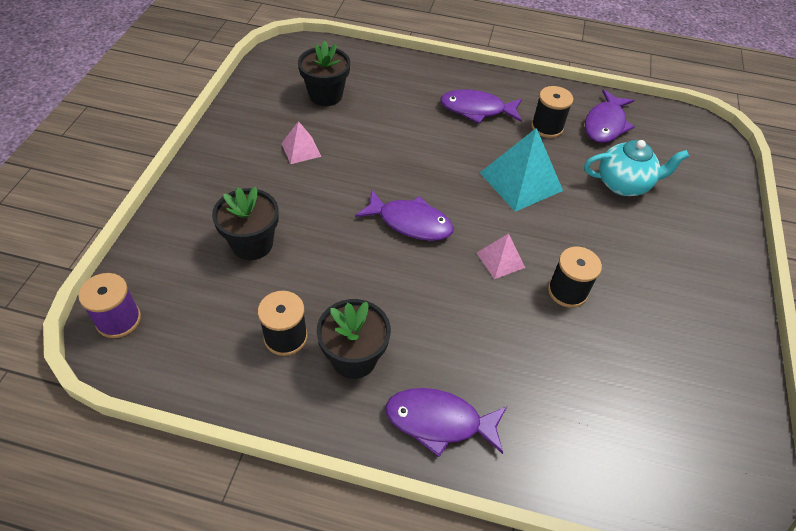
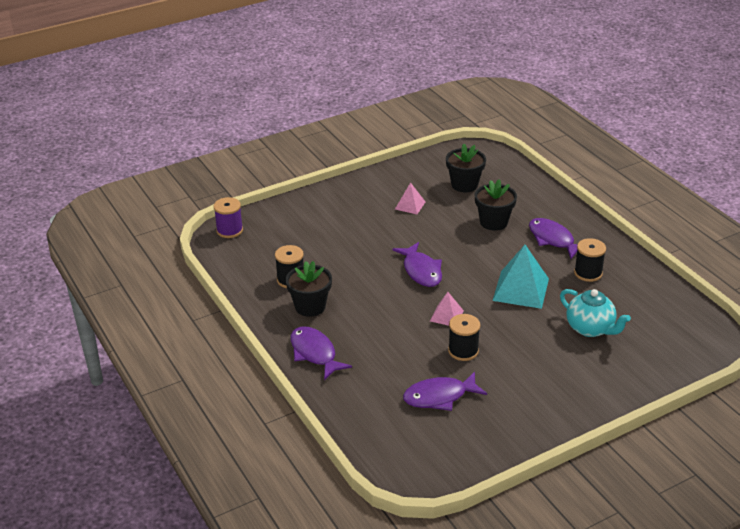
camera: 50 degrees right, 15 degrees down
black flower pot [212,187,279,260] -> black flower pot moved to [475,179,517,231]
purple fish [585,90,635,143] -> purple fish moved to [403,371,487,411]

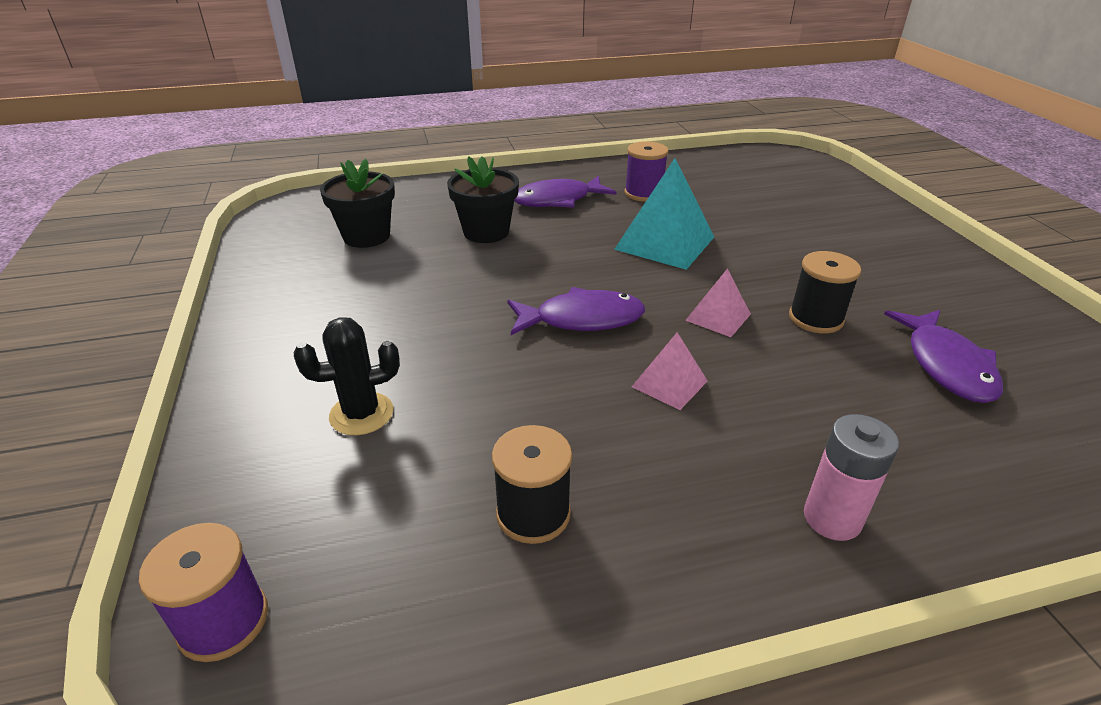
camera: 75 degrees left, 0 degrees up
black flower pot [286,261,332,317] -> none
purple fish [291,326,352,380] -> pink battery [804,414,899,541]
pink pyramid [395,182,425,214] -> pink pyramid moved to [632,332,708,410]
turquoise teapot [560,289,631,337] -> none
black spool [574,238,606,282] -> purple spool [624,141,669,202]
none -> black cactus [294,317,400,435]

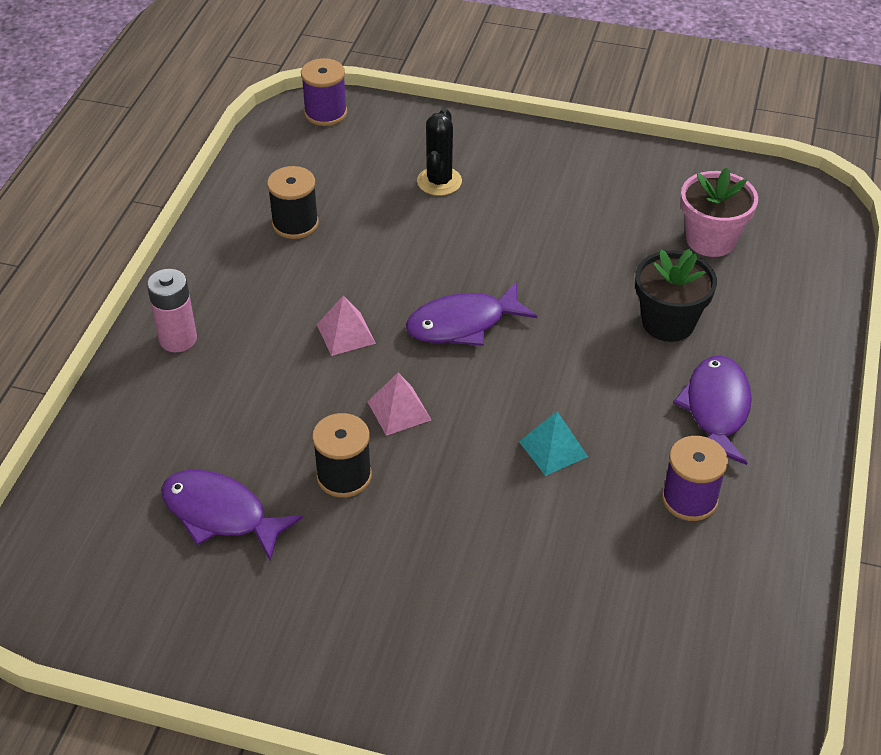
camera: 120 degrees right, 10 degrees up
black flower pot [320,159,395,248] -> pink flower pot [680,167,758,257]
purple fish [507,287,645,335] -> purple fish turned 45 degrees clockwise [406,282,537,346]
turquoise pyramid [614,158,714,270] -> turquoise pyramid [519,411,588,476], size x0.54

